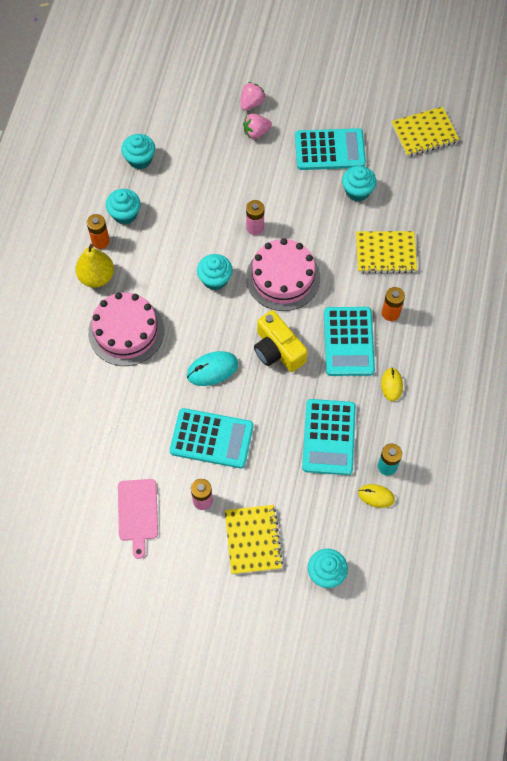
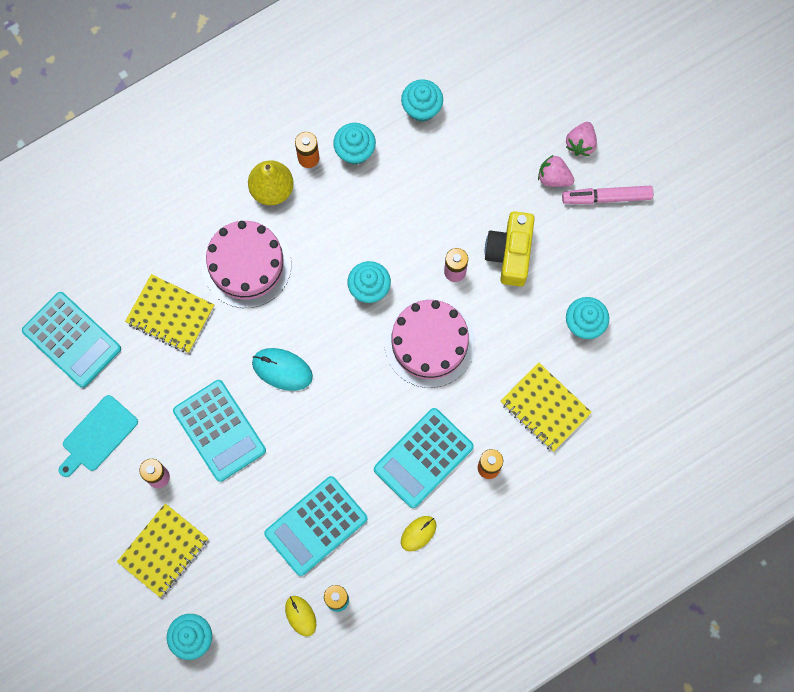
camera: 45 degrees right, 10 degrees up
pink cutting board [118,479,158,559] -> turquoise cutting board [58,395,138,477]
pink strawberry [240,82,266,111] -> pink strawberry turned 120 degrees clockwise [566,122,597,156]
yellow camera [254,310,308,372] -> yellow camera moved to [485,211,535,287]
turquoise calculator [295,128,366,170] -> turquoise calculator moved to [22,292,121,388]
yellow notebook [392,107,459,156] -> yellow notebook moved to [125,274,214,353]
none -> pink marker [562,186,653,204]

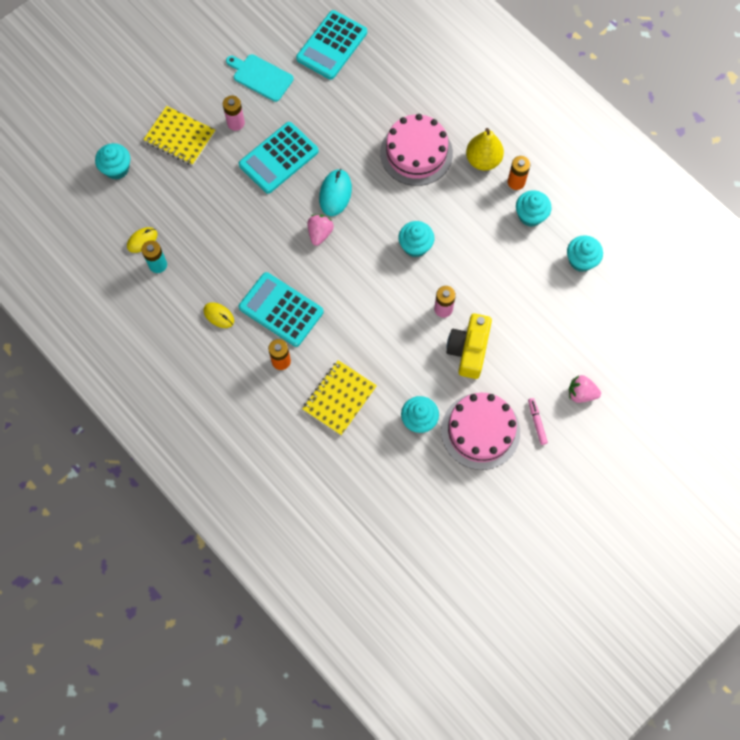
camera: 80 degrees right, 5 degrees down
yellow notebook [125,274,214,353] -> none
turquoise calculator [264,476,367,576] -> none
pink cake [384,299,475,388] -> pink cake moved to [441,393,520,470]
yellow camera [485,211,535,287] -> yellow camera turned 75 degrees counterclockwise [446,314,492,379]
pink strawberry [538,155,574,187] -> pink strawberry moved to [308,214,334,246]
pink marker [562,186,653,204] -> pink marker [528,398,548,445], size x0.60

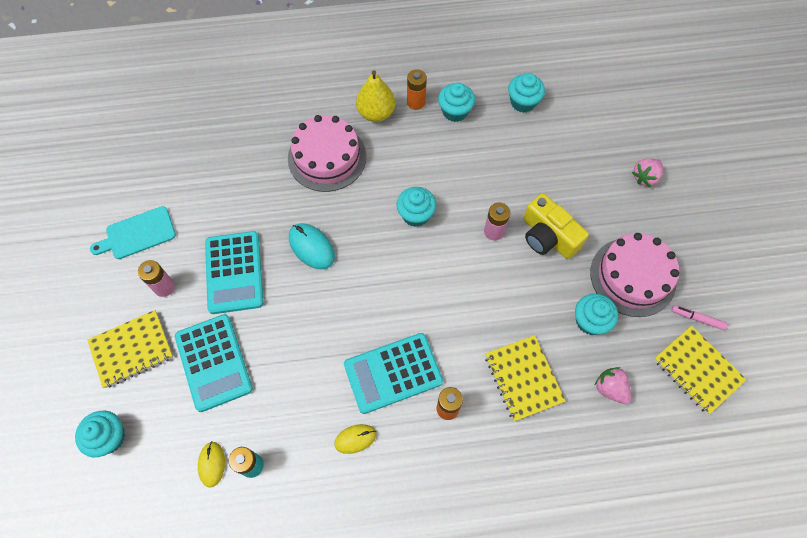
camera: 55 degrees left, 5 degrees down
turquoise calculator [296,10,367,80] -> turquoise calculator moved to [175,314,253,412]
pink strawberry [308,214,334,246] -> pink strawberry moved to [595,367,631,404]
pink marker [528,398,548,445] -> pink marker moved to [672,305,727,330]
none -> yellow notebook [654,326,747,415]

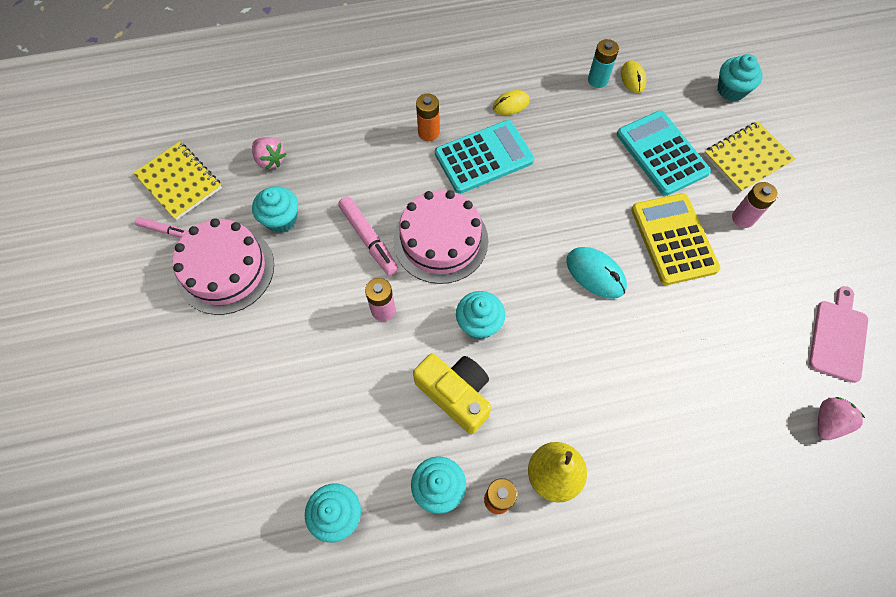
camera: 175 degrees right, 0 degrees up
turquoise cutting board [90,206,176,259] -> none
turquoise calculator [205,231,264,314] -> yellow calculator [631,193,721,285]
pink cake [288,115,366,192] -> pink cake moved to [393,190,488,284]
yellow notebook [485,335,566,421] -> none
yellow camera [524,193,589,259] -> yellow camera moved to [413,353,491,434]
pink strawberry [632,158,663,187] -> pink strawberry moved to [818,397,865,440]
none -> pink marker [338,196,398,276]
none -> pink cutting board [809,286,868,383]

